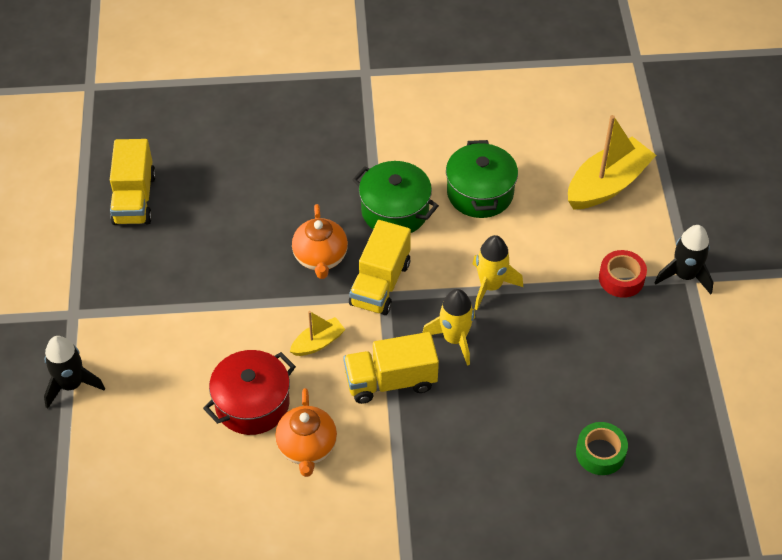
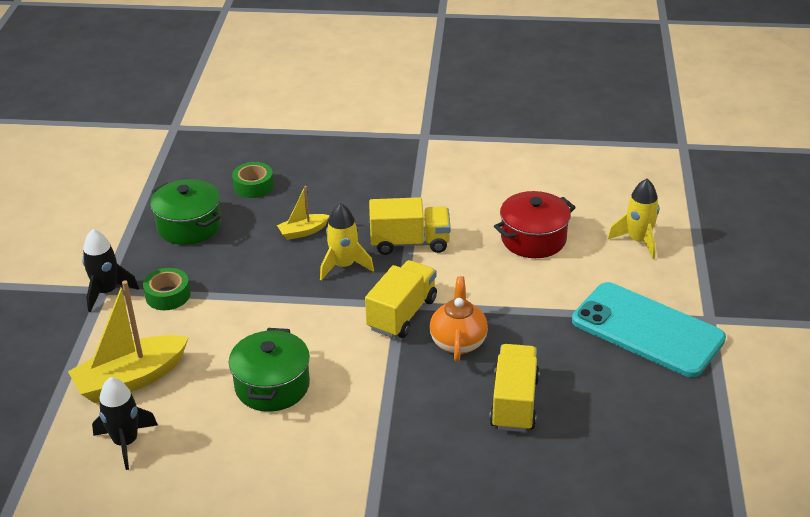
camera: 170 degrees left, 15 degrees down
black rocket [44,336,105,409] -> black rocket moved to [92,377,158,470]
yellow truck [110,139,156,225] -> yellow truck moved to [489,344,540,432]
orange teapot [275,388,337,477] -> none
yellow boat [290,311,346,356] -> yellow boat moved to [277,186,330,240]
green pot [352,161,439,233] -> green pot moved to [150,179,221,245]
yellow rocket [473,235,523,310] -> yellow rocket moved to [608,179,659,259]
red tape [599,250,647,298] -> green tape [143,268,190,310]
none -> turquoise phone [572,282,726,377]

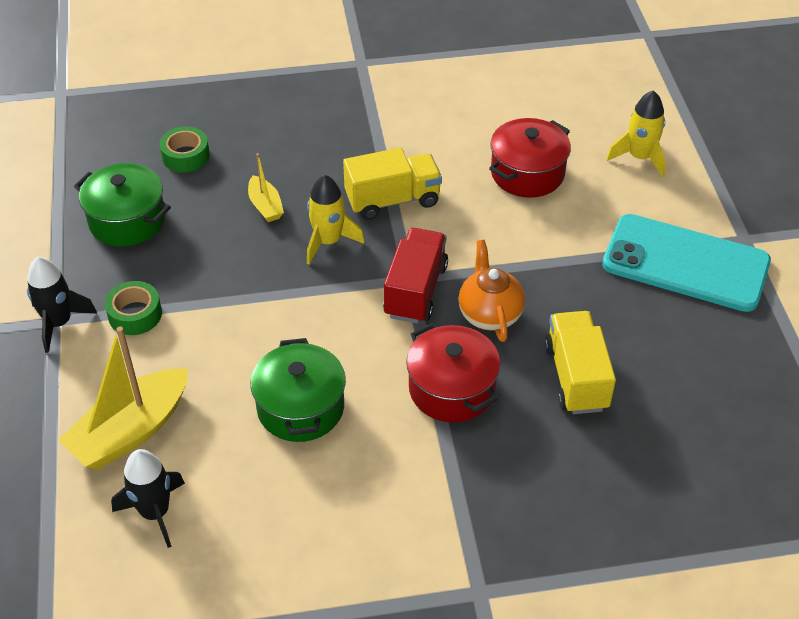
camera: 15 degrees left, 10 degrees up
yellow boat [277,186,330,240] -> yellow boat turned 75 degrees counterclockwise [248,153,284,222]
yellow truck [365,260,437,338] -> red truck [383,228,448,323]
none -> red pot [406,323,500,422]

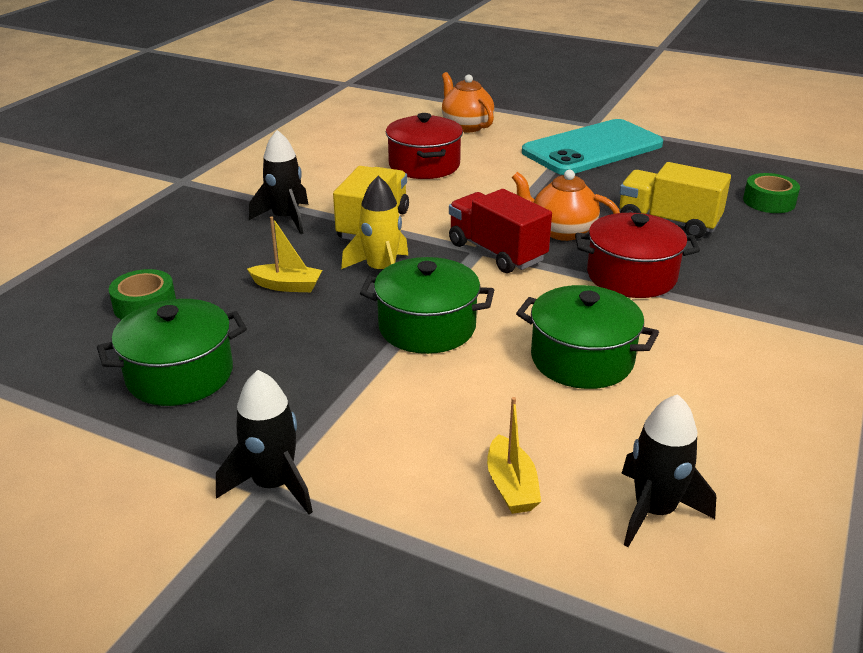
camera: 55 degrees left, 15 degrees down
yellow boat [58,326,188,470] -> yellow boat [487,397,541,514], size x0.51
green tape [105,281,162,335] -> green tape moved to [743,173,800,213]
yellow rocket [607,90,666,177] -> orange teapot [442,72,494,132]
none -> black rocket [249,130,308,234]
none -> green pot [360,257,494,354]

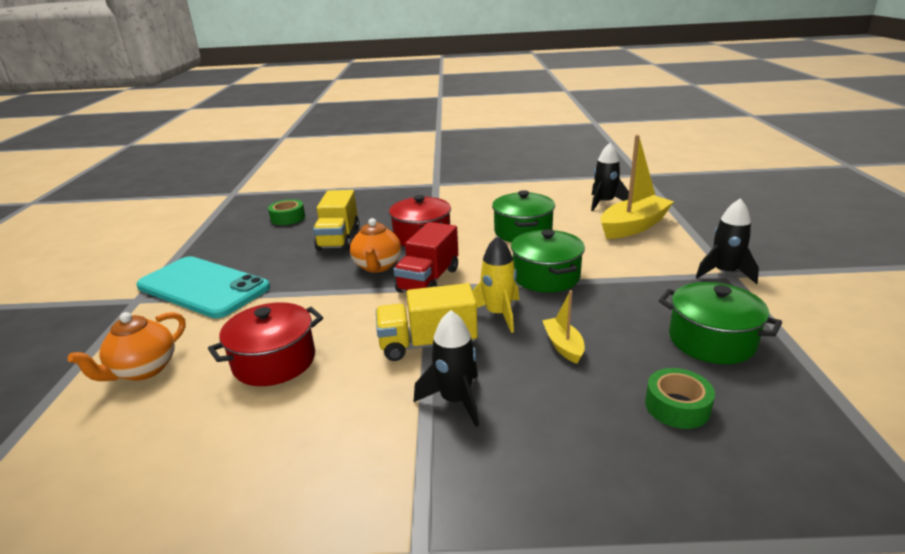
camera: 115 degrees left, 5 degrees down
yellow boat [487,397,541,514] -> yellow boat [601,135,674,239], size x1.95

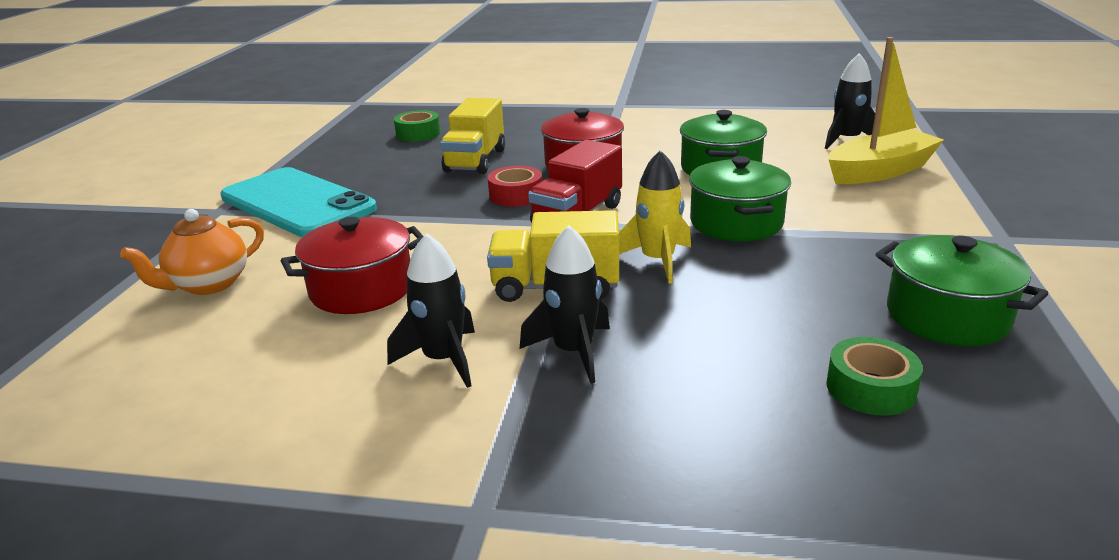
camera: 10 degrees right, 0 degrees up
orange teapot [350,218,401,273] -> red tape [488,166,542,207]
yellow boat [542,291,585,364] -> none
black rocket [696,198,759,284] -> black rocket moved to [387,233,475,388]

